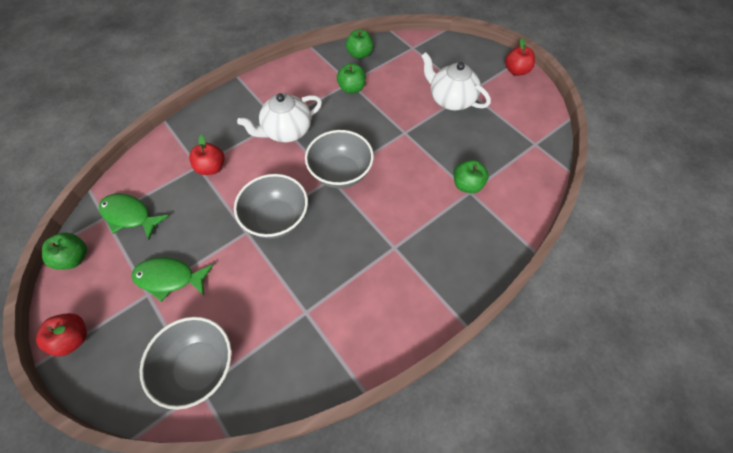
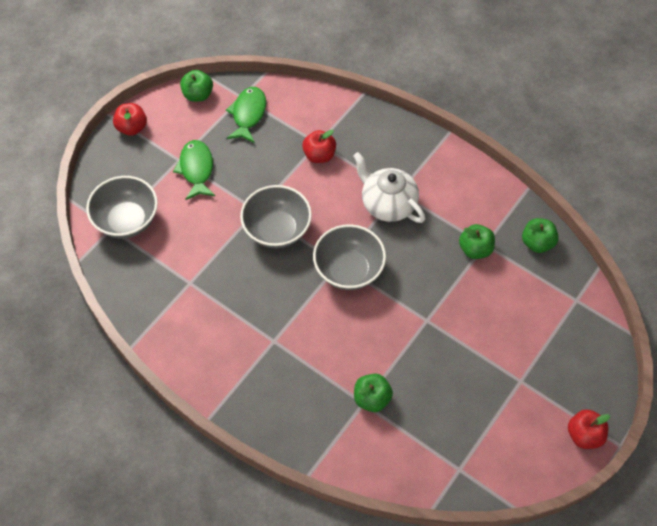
camera: 75 degrees right, 0 degrees up
white teapot [421,52,491,110] -> none

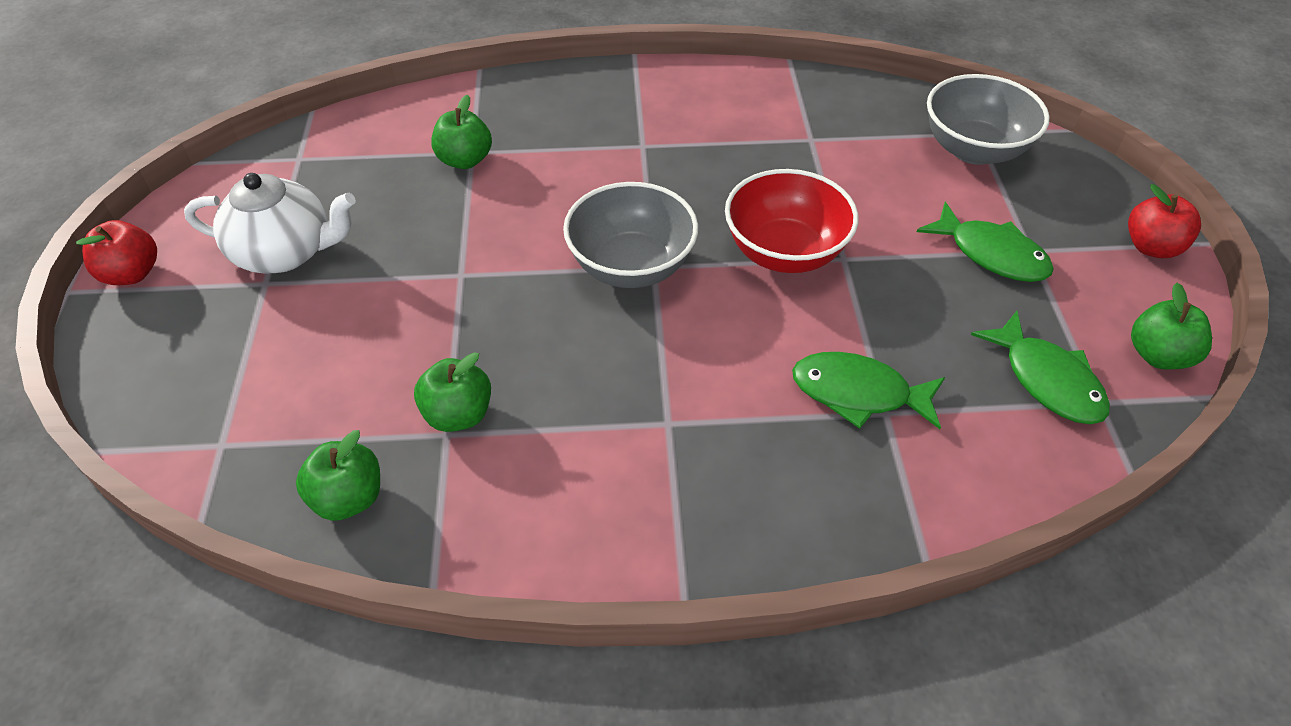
camera: 140 degrees right, 10 degrees down
grey bowl [240,185,312,248] -> red bowl [725,169,858,273]
red apple [302,130,336,163] -> green fish [792,352,945,429]
white teapot [353,152,425,223] -> white teapot moved to [184,173,356,273]

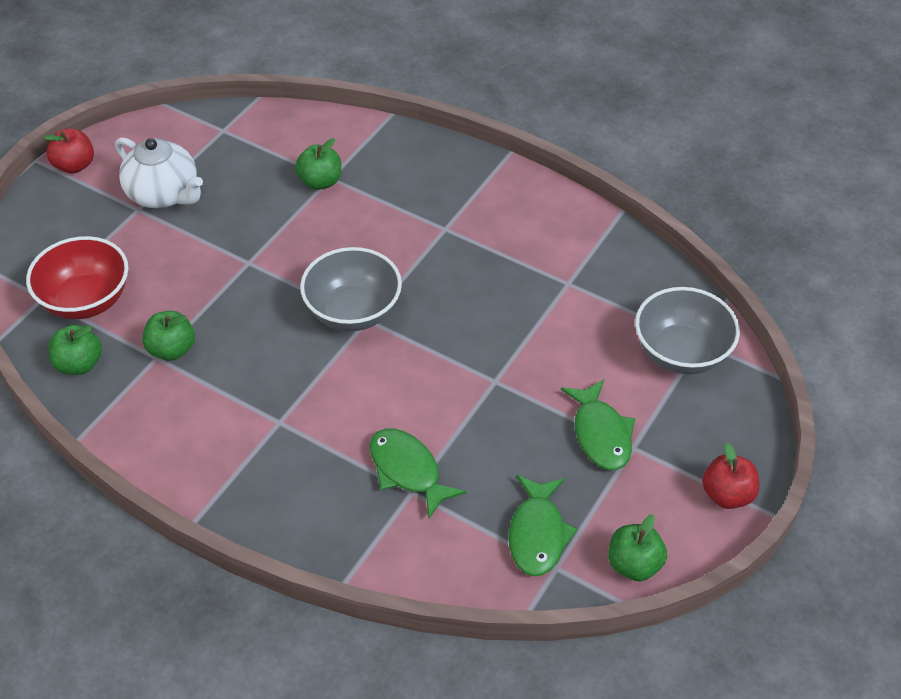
camera: 35 degrees right, 0 degrees up
red bowl [725,169,858,273] -> red bowl moved to [26,236,128,319]

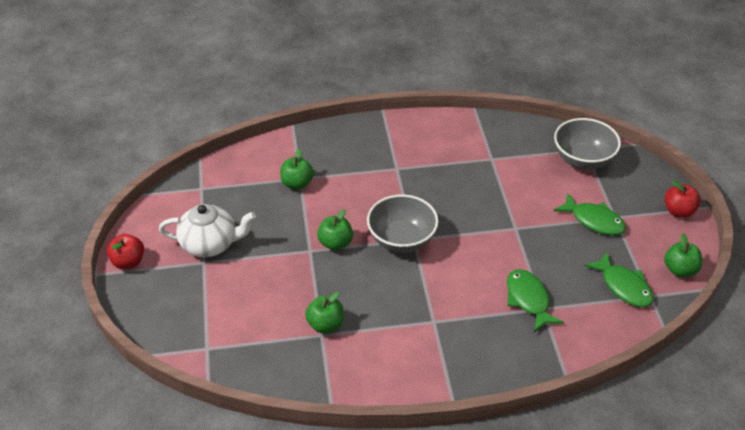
camera: 40 degrees left, 5 degrees down
red bowl [26,236,128,319] -> none
green apple [49,325,102,375] -> green apple moved to [317,209,353,251]
green fish [369,429,466,519] -> green fish turned 60 degrees clockwise [507,269,564,332]

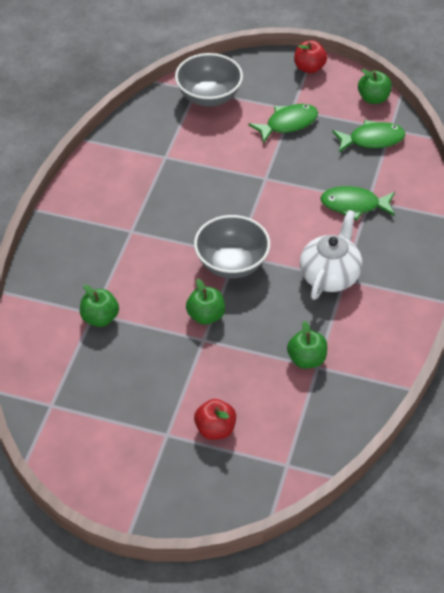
camera: 65 degrees left, 5 degrees up
red apple [107,234,144,269] -> red apple moved to [194,399,236,440]
white teapot [159,204,256,257] -> white teapot moved to [300,210,362,300]

